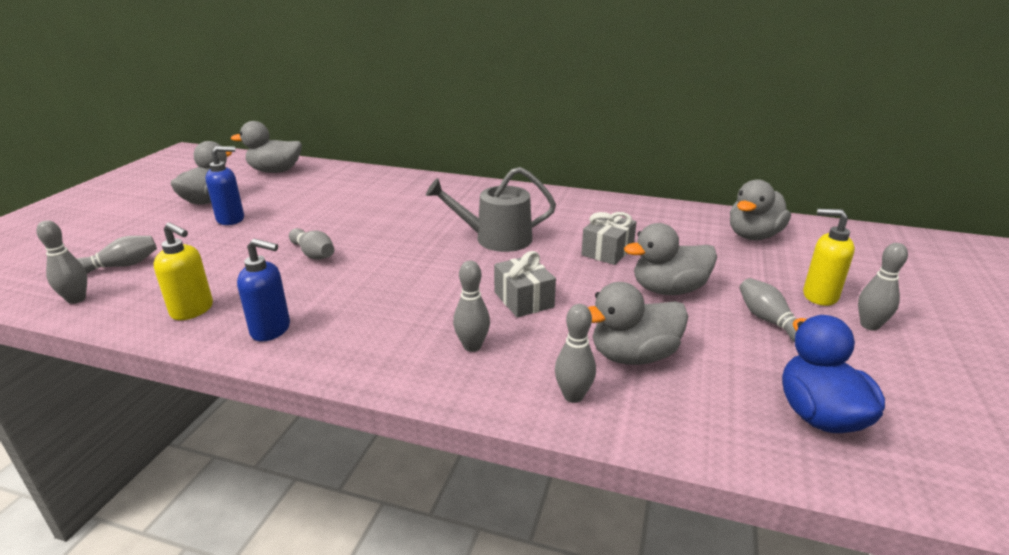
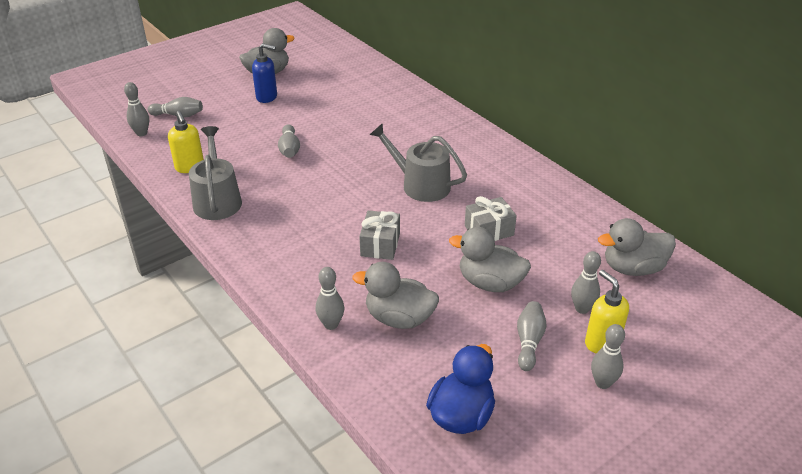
camera: 35 degrees right, 10 degrees up
grey duck [231,121,302,173] -> none
blue soap dispenser [237,239,290,342] -> grey watering can [189,126,242,220]
grey bowling pin [453,261,490,352] -> grey bowling pin moved to [571,251,601,314]

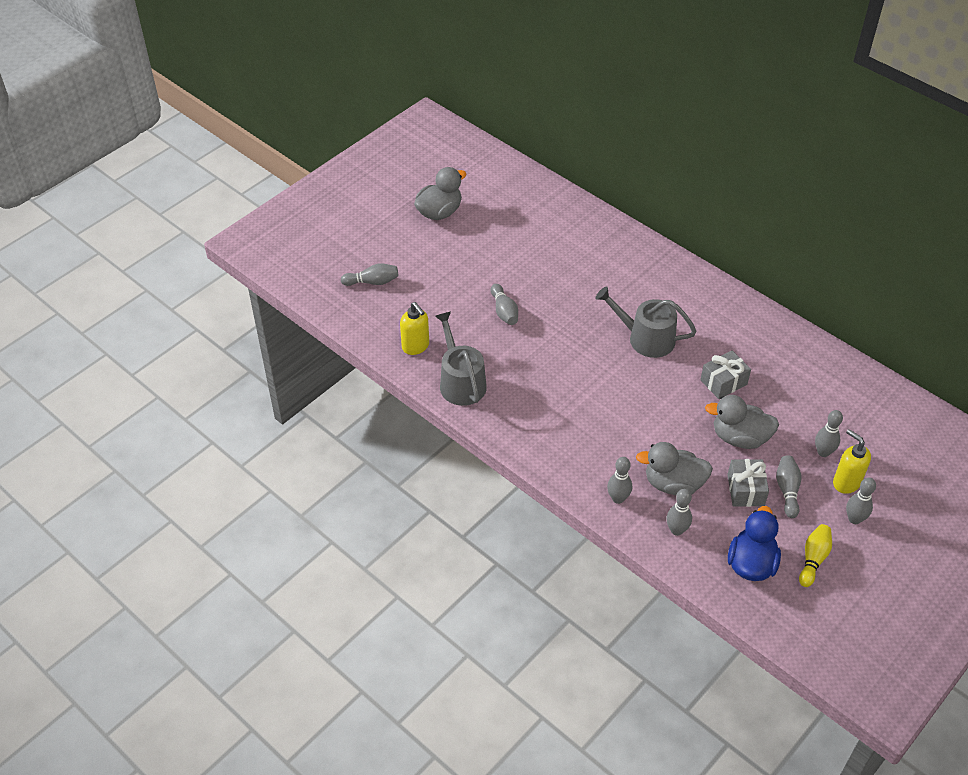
camera: 10 degrees left, 10 degrees up
grey bowling pin [124,82,149,136] -> grey bowling pin moved to [666,489,692,536]
blue soap dispenser [252,43,277,103] -> none
grey gift [359,210,400,260] -> grey gift moved to [727,459,769,507]
grey duck [598,218,676,276] -> none
none -> yellow bowling pin [799,524,832,587]

